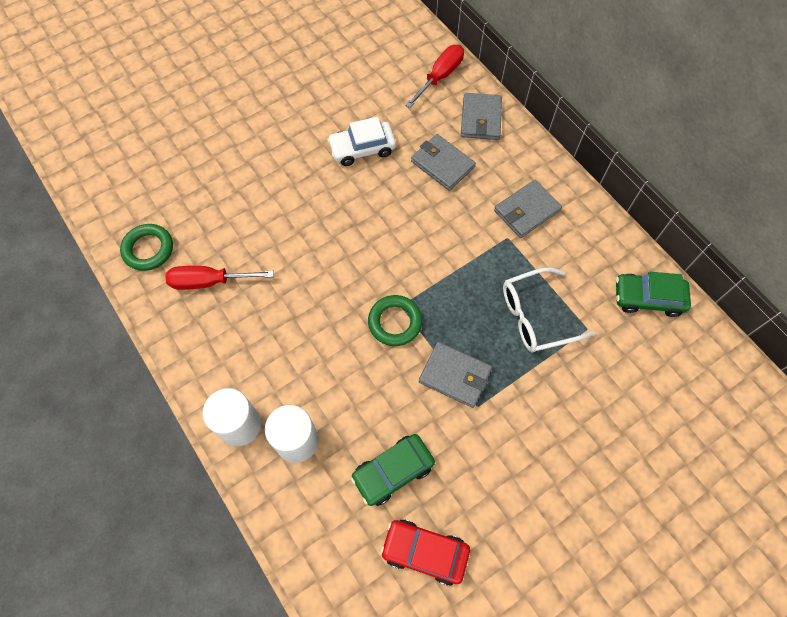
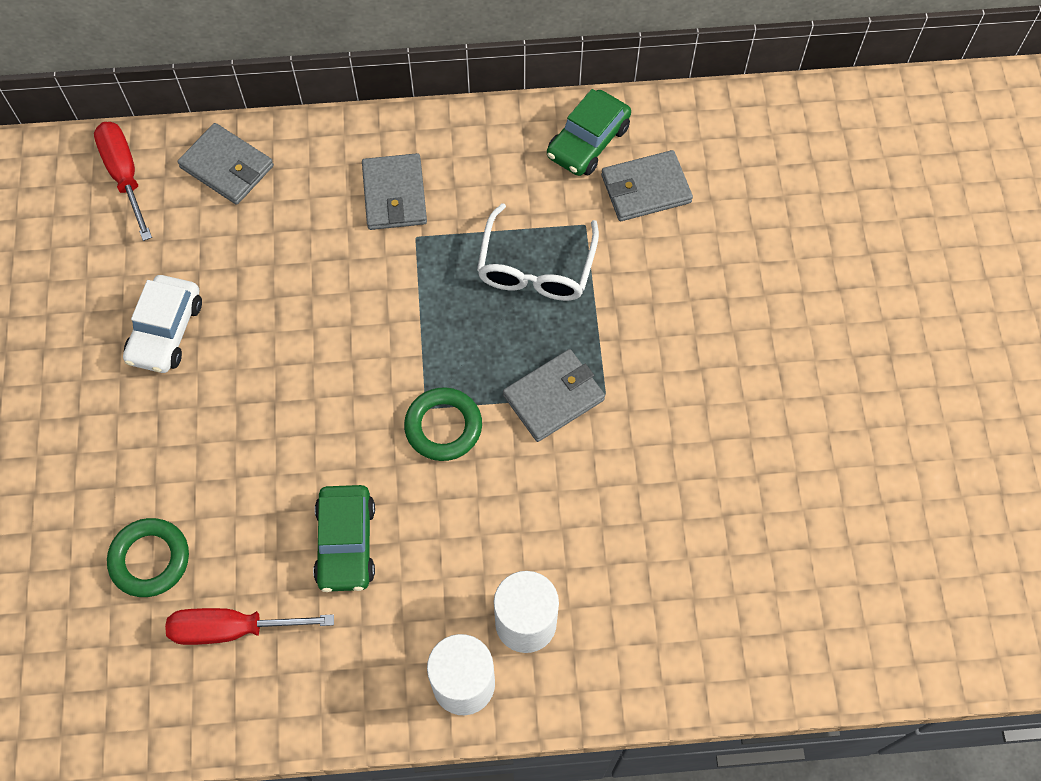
camera: 60 degrees left, 0 degrees up
green ring [120,224,173,271] -> green ring moved to [107,518,189,597]
red screwdriver [165,266,274,290] -> red screwdriver turned 60 degrees clockwise [165,608,334,645]
green car [351,434,435,506] -> green car moved to [313,485,375,592]
red car [380,519,470,586] -> none
grey wallet [411,134,476,191] -> grey wallet moved to [601,150,693,221]

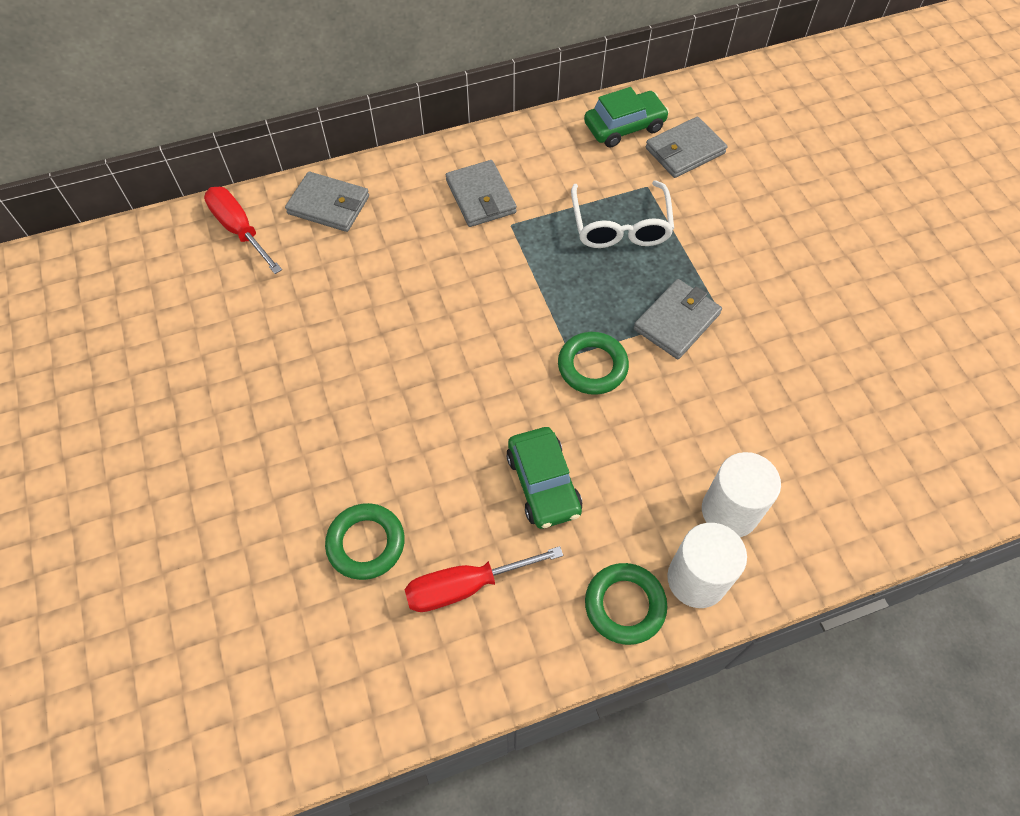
camera: 15 degrees left, 5 degrees down
white car [123,275,202,373] -> none
green car [547,89,631,176] -> green car turned 135 degrees counterclockwise [584,87,669,148]
none -> green ring [585,563,667,645]

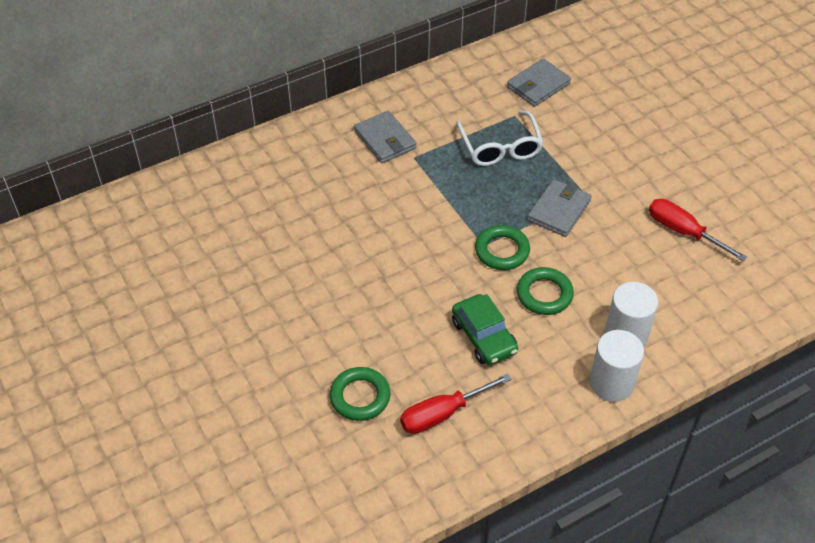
camera: 10 degrees left, 10 degrees down
red screwdriver [204,187,282,274] -> red screwdriver moved to [649,199,747,262]
grey wallet [285,171,369,232] -> none
green car [584,87,669,148] -> none
green ring [585,563,667,645] -> green ring moved to [517,267,574,315]

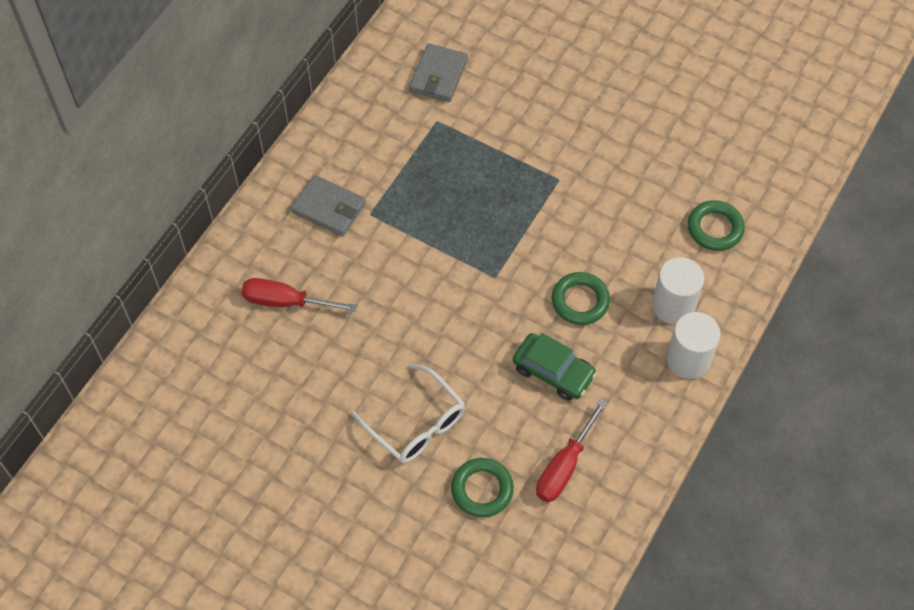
camera: 30 degrees left, 10 degrees up
white glasses [456,110,544,166] -> white glasses moved to [351,363,465,463]
green ring [475,225,530,270] -> green ring moved to [688,200,745,251]
grey wallet [527,179,592,237] -> none
red screwdriver [649,199,747,262] -> red screwdriver moved to [242,278,357,312]

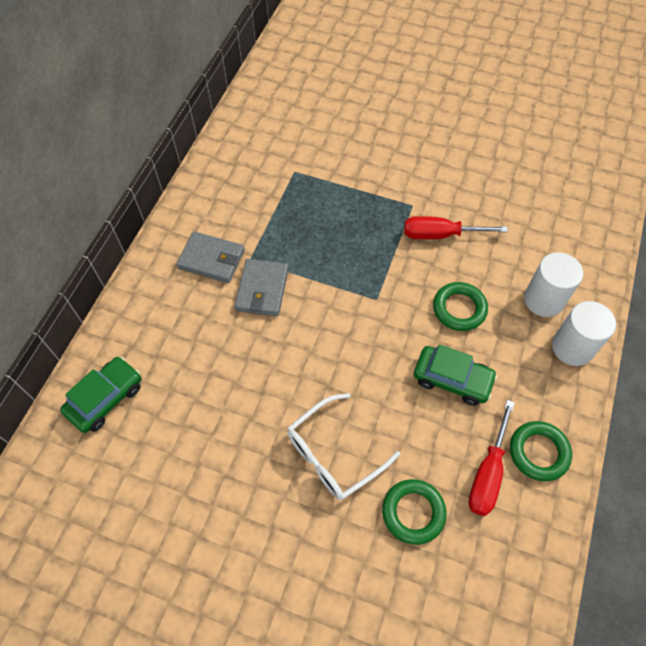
camera: 10 degrees left, 0 degrees up
red screwdriver [242,278,357,312] -> red screwdriver moved to [404,216,508,239]
white glasses [351,363,465,463] -> white glasses turned 105 degrees clockwise [287,393,400,500]
grey wallet [409,43,468,102] -> grey wallet moved to [235,259,288,316]
green ring [688,200,745,251] -> green ring moved to [510,421,572,481]
none -> green car [60,357,141,433]

